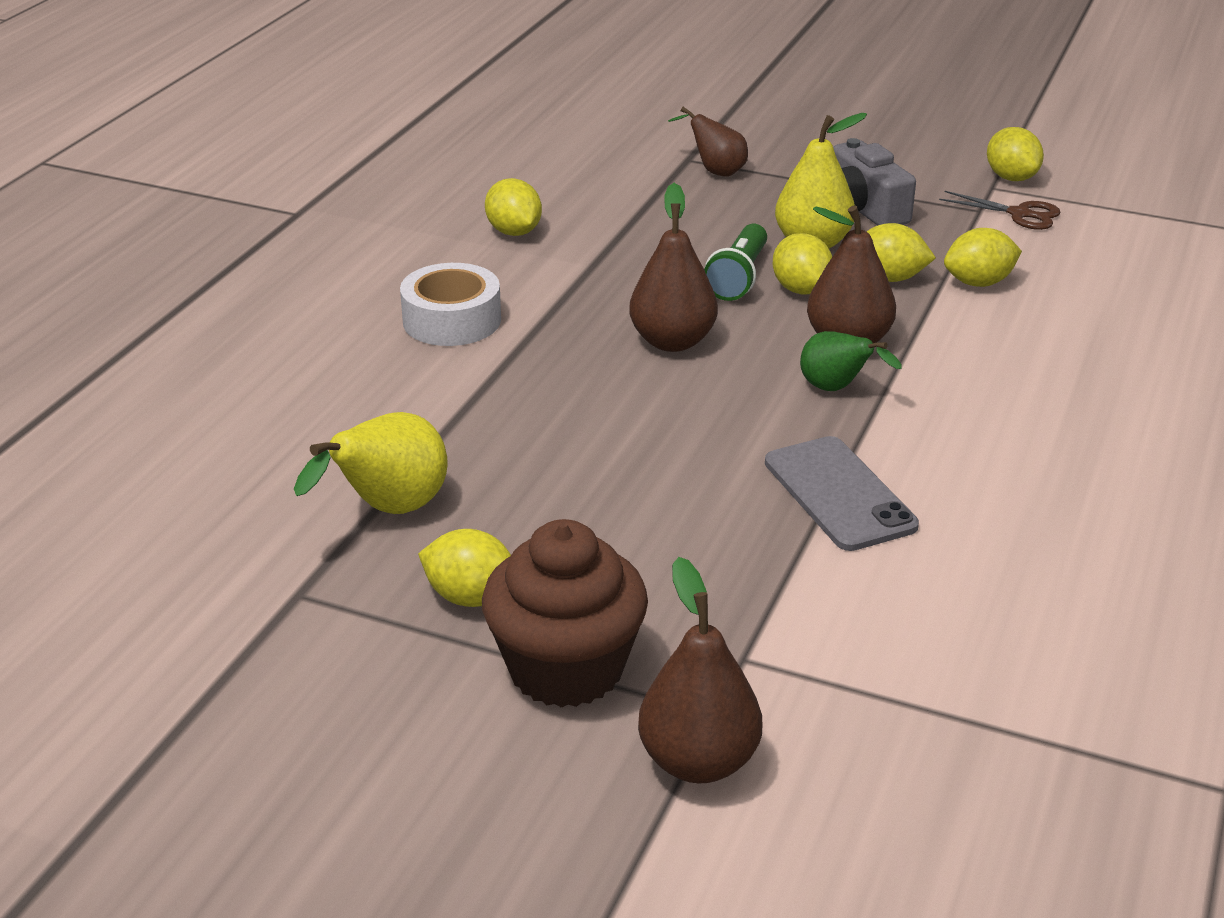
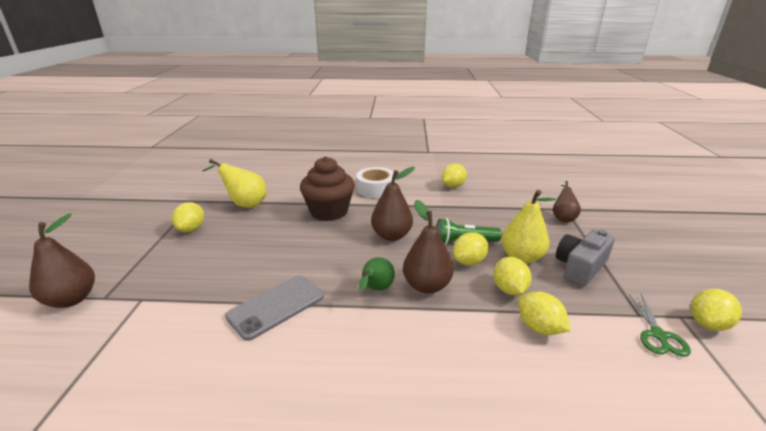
camera: 70 degrees right, 5 degrees down
brown cupcake [482,519,648,708] -> brown cupcake moved to [300,156,355,221]
brown scissors [939,191,1061,230] -> green scissors [629,294,691,357]

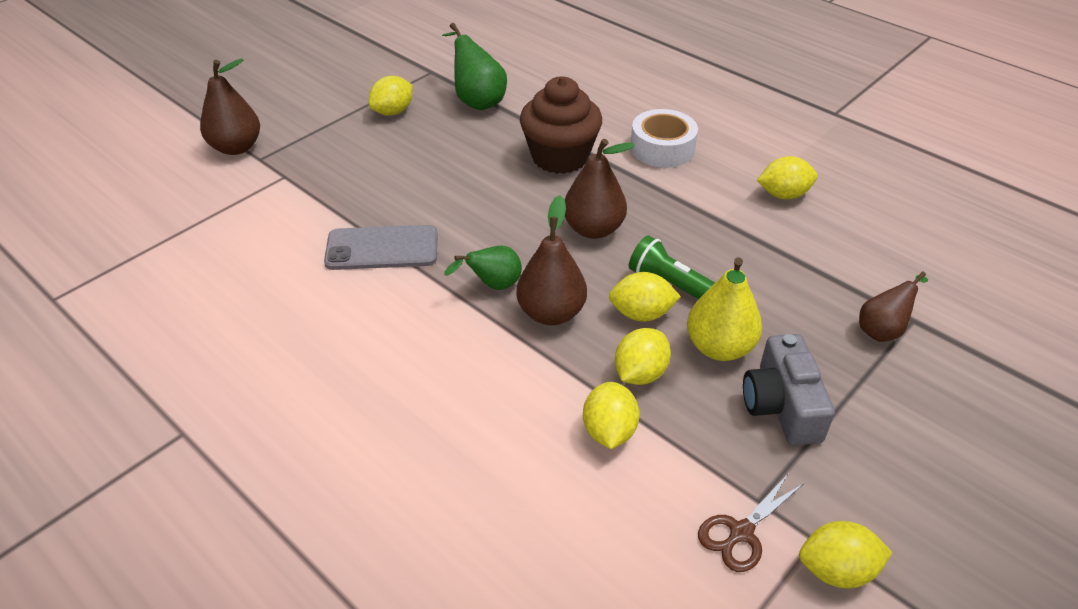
camera: 40 degrees right, 15 degrees up
yellow pear [203,159,267,208] -> green pear [442,23,507,110]
grey camera [556,229,615,287] -> grey camera turned 90 degrees counterclockwise [743,334,835,446]
green scissors [629,294,691,357] -> brown scissors [698,474,803,572]

